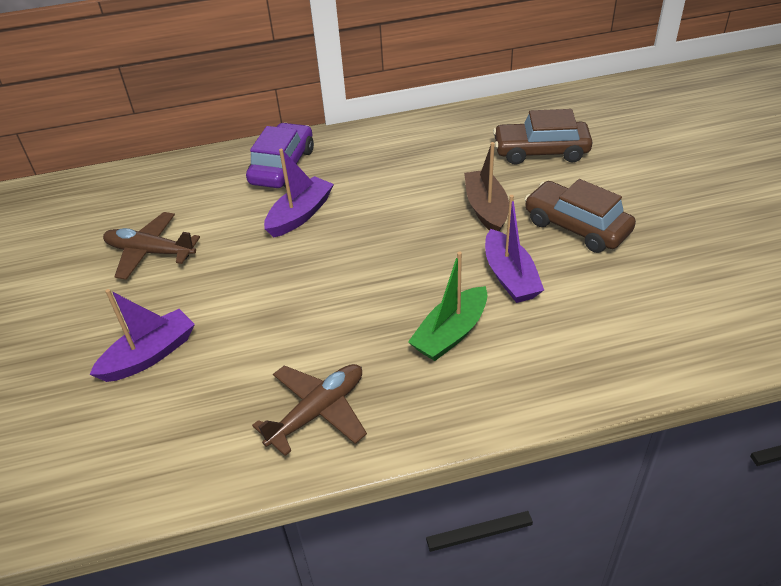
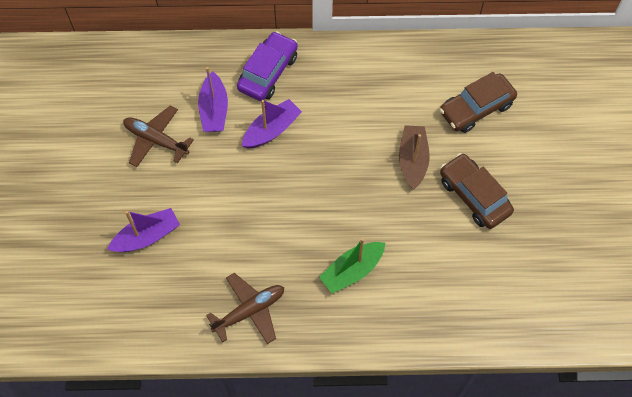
camera: 10 degrees right, 20 degrees up
purple boat [485,195,544,303] -> purple boat moved to [198,67,228,132]
brown car [493,109,593,165] -> brown car turned 45 degrees counterclockwise [439,72,517,133]

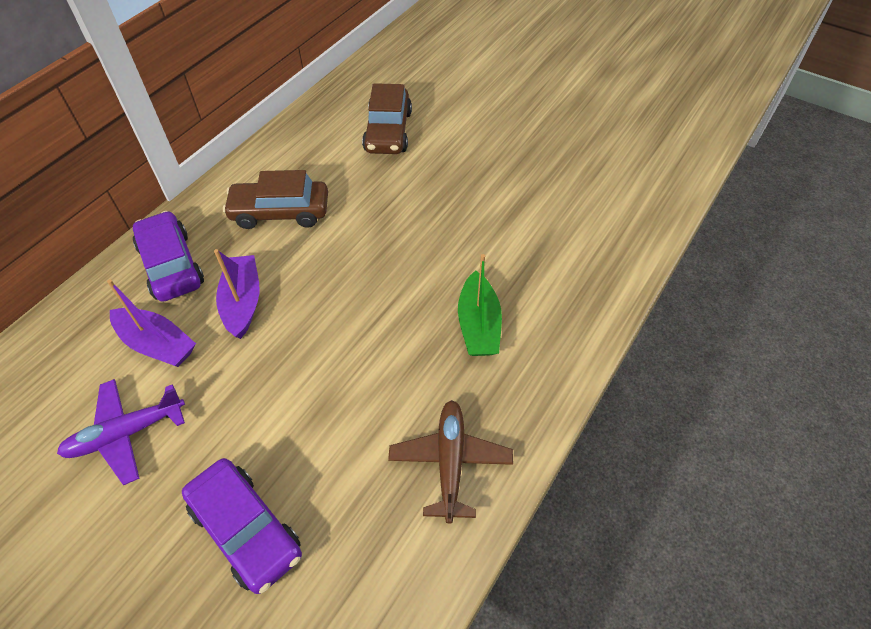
camera: 55 degrees left, 10 degrees down
purple boat [107,208,180,252] -> purple car [182,458,302,594]
brown plane [123,106,194,167] -> purple plane [57,379,185,485]
brown boat [399,125,430,190] -> none
brown car [440,153,514,229] -> brown car moved to [223,170,328,229]

